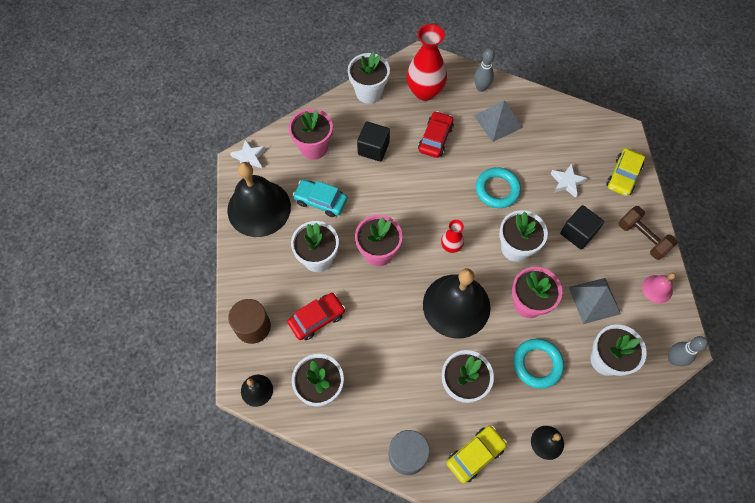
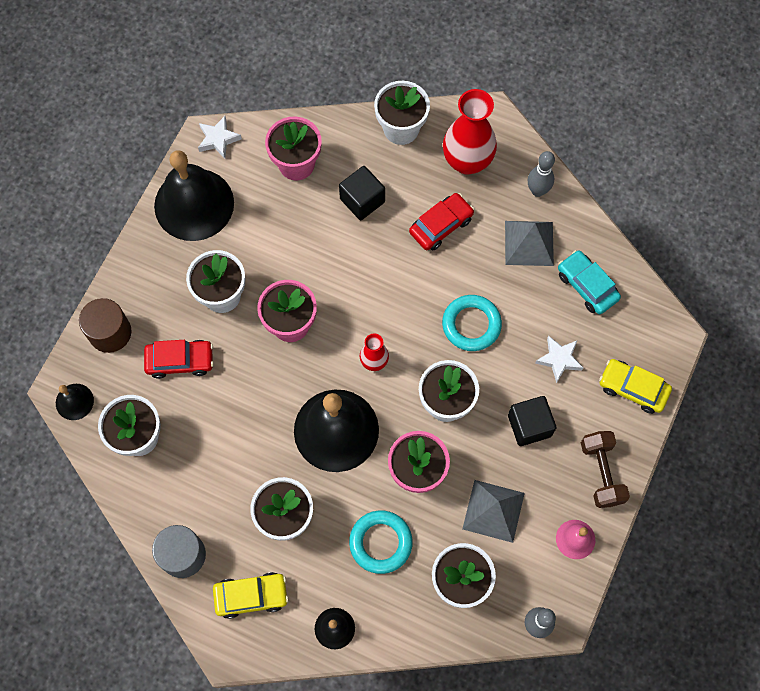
camera: 30 degrees right, 5 degrees up
turquoise car [293,179,347,217] -> turquoise car moved to [558,250,621,314]
yellow car [606,148,645,196] -> yellow car turned 60 degrees clockwise [599,359,672,414]

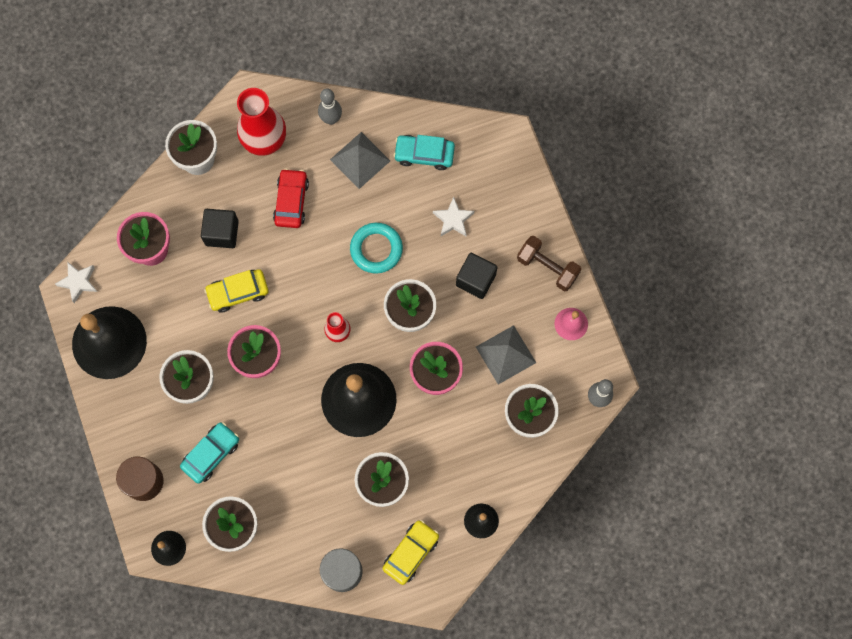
camera: 45 degrees left, 5 degrees up
red car [144,340,213,379] -> turquoise car [180,422,239,484]
turquoise ring [349,510,413,574] -> none
yellow car [599,359,672,414] -> yellow car moved to [204,269,269,312]

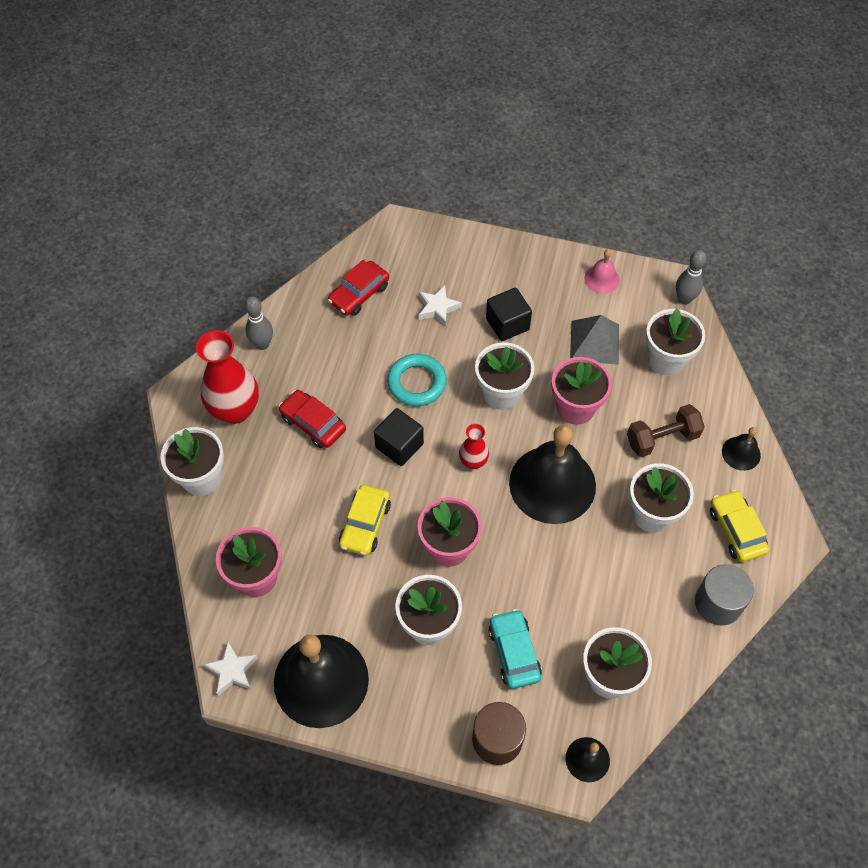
camera: 55 degrees left, 15 degrees down
black cube [201,209,239,248] -> black cube moved to [374,408,424,466]
grey pyramid [330,132,390,189] -> none
turquoise car [393,135,455,170] -> red car [328,260,389,316]
brown dumbbell [517,236,581,291] -> brown dumbbell moved to [627,404,705,457]

